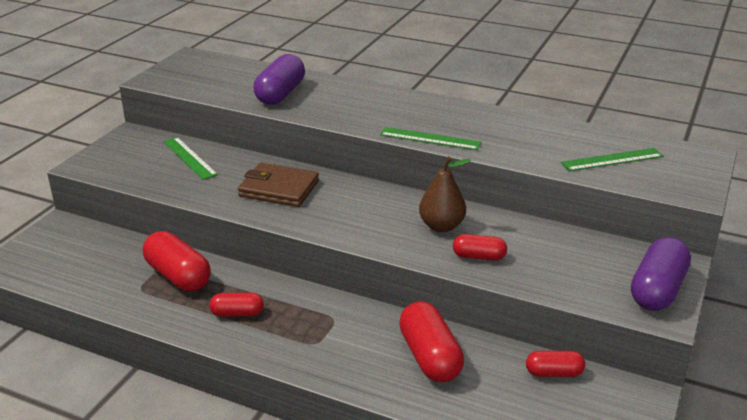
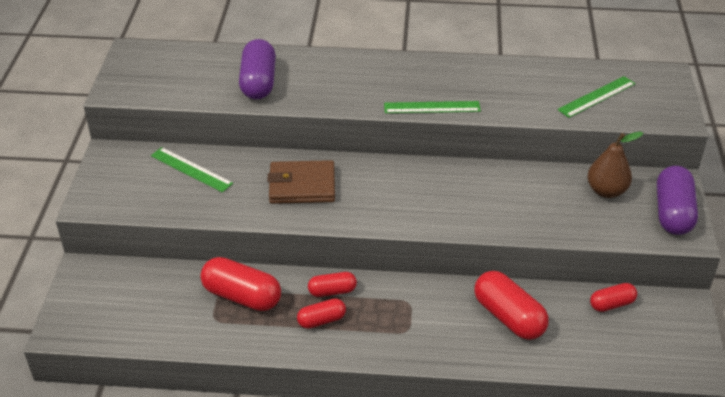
camera: 20 degrees left, 10 degrees up
brown pear [419,156,471,232] -> brown pear moved to [587,132,643,198]
red capsule [453,234,507,261] -> red capsule moved to [308,272,357,297]

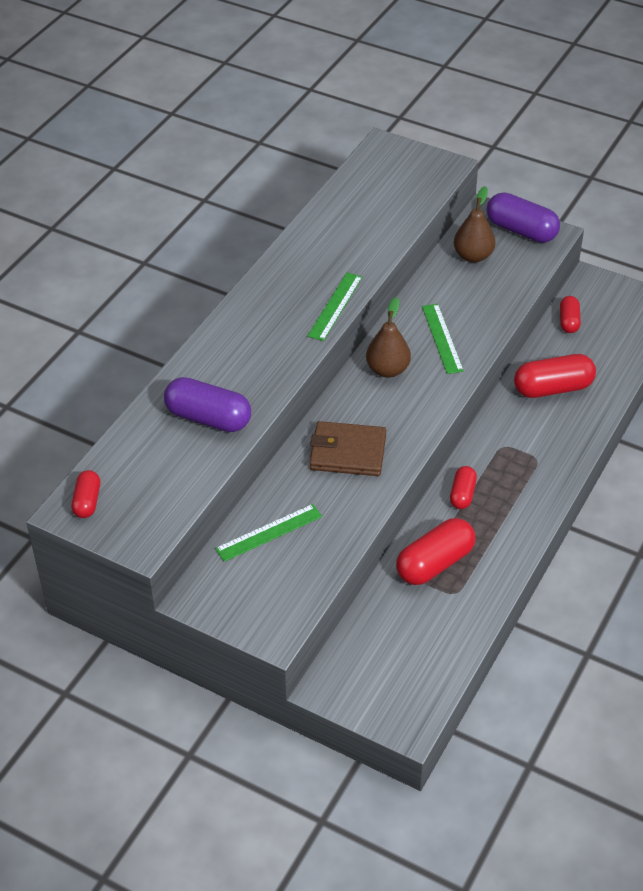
camera: 65 degrees left, 5 degrees up
brown wallet [267,160,335,204] -> brown wallet turned 75 degrees clockwise [310,421,386,476]
red capsule [297,298,346,329] -> red capsule moved to [72,470,100,518]
green ruler [557,76,636,118] -> green ruler moved to [422,304,464,374]
none -> brown pear [366,297,411,378]

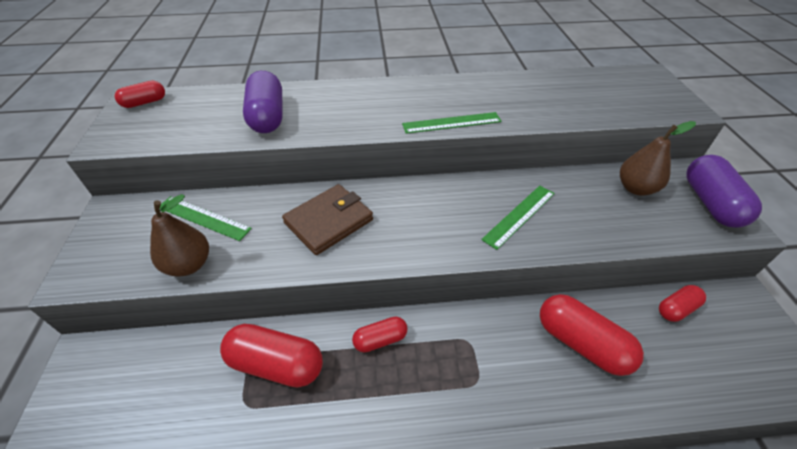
camera: 55 degrees right, 0 degrees up
brown wallet [310,421,386,476] -> brown wallet turned 75 degrees clockwise [282,184,373,255]
brown pear [366,297,411,378] -> brown pear moved to [150,194,209,277]

